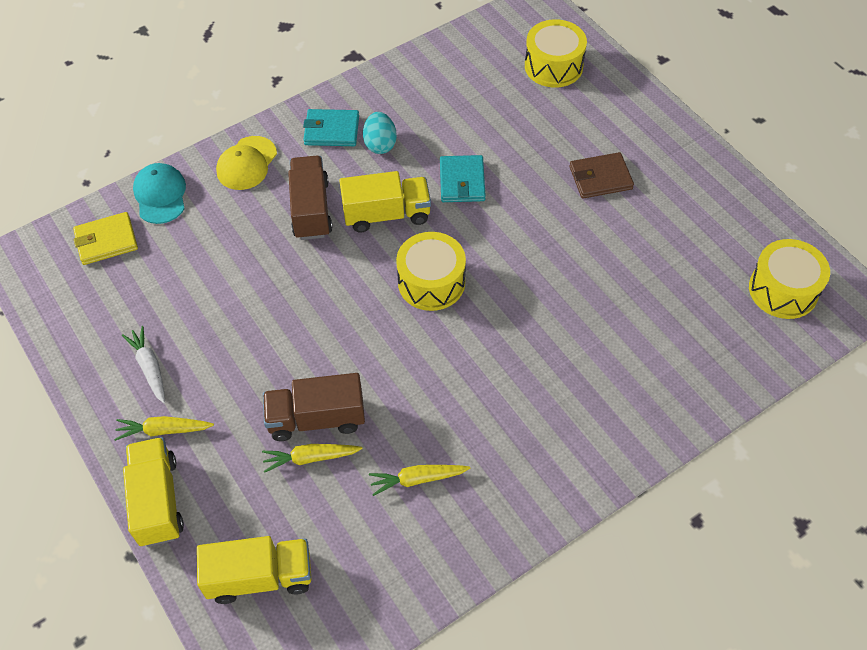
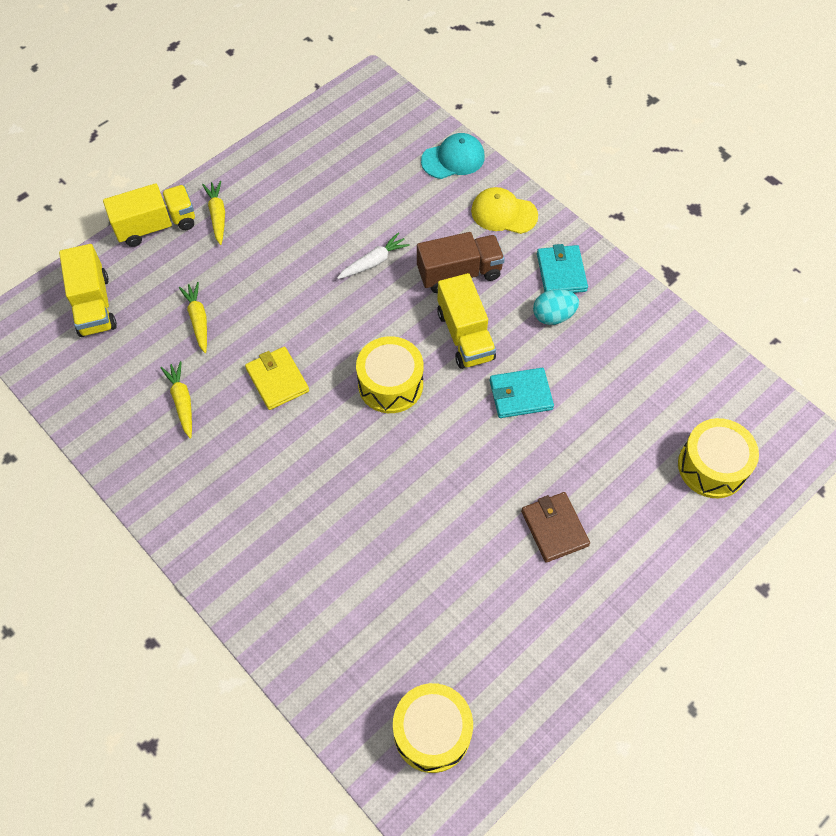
camera: 80 degrees right, 5 degrees up
yellow wallet [73,212,138,265] -> yellow wallet moved to [245,347,309,410]
white carrot [122,326,165,403] -> white carrot moved to [337,232,410,279]
brown truck [263,373,365,441] -> none

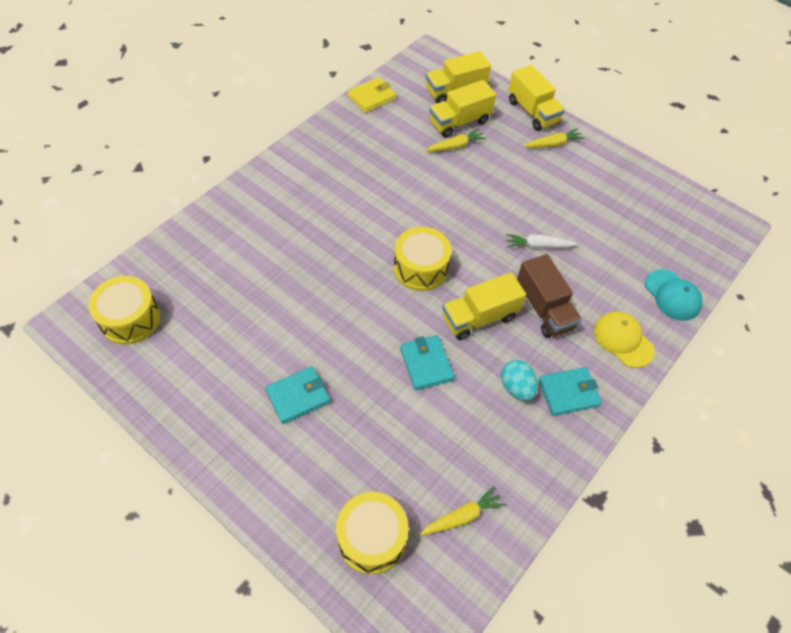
camera: 80 degrees right, 5 degrees down
yellow carrot [161,361,192,439] -> yellow carrot moved to [420,486,505,535]
yellow wallet [245,347,309,410] -> yellow wallet moved to [348,77,396,113]
white carrot [337,232,410,279] -> white carrot turned 135 degrees clockwise [506,234,577,248]
yellow cap [471,187,538,234] -> yellow cap turned 45 degrees counterclockwise [594,311,655,368]
brown wallet [521,492,590,562] -> turquoise wallet [265,366,330,424]
none -> yellow truck [429,80,496,138]

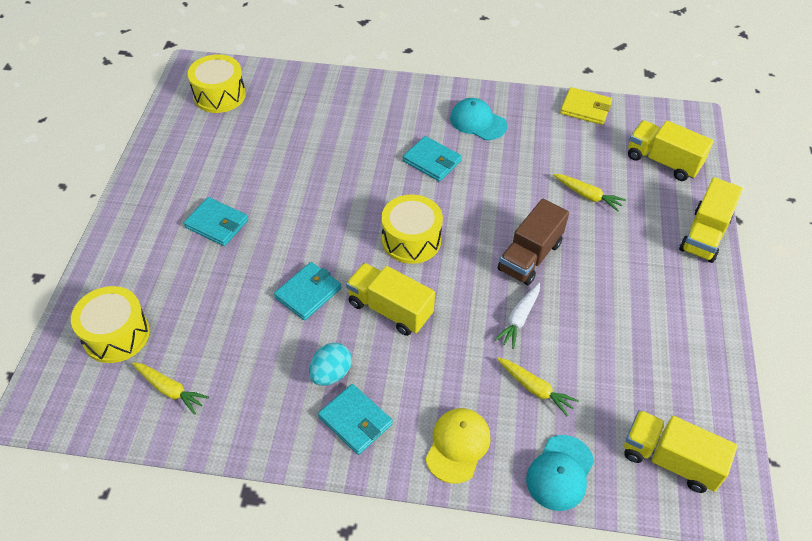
camera: 60 degrees right, 5 degrees down
yellow truck [429,80,496,138] -> yellow truck moved to [624,410,738,493]
white carrot [506,234,577,248] -> white carrot turned 120 degrees counterclockwise [495,283,540,349]
brown truck [517,254,582,338] -> brown truck moved to [498,199,569,285]
yellow carrot [524,128,585,148] -> yellow carrot moved to [497,358,579,416]
none -> turquoise wallet [403,136,462,182]
none -> turquoise cap [450,98,507,140]

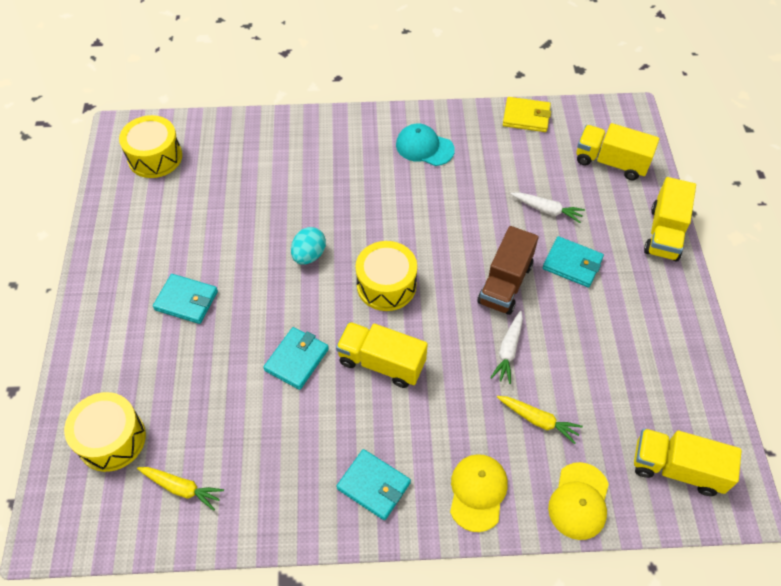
camera: 10 degrees left, 5 degrees up
turquoise egg [309,343,352,386] -> turquoise egg moved to [291,227,326,265]
turquoise wallet [403,136,462,182] -> turquoise wallet moved to [543,236,604,288]
turquoise cap [526,435,594,511] -> yellow cap [548,462,609,540]
yellow carrot [553,174,626,212] -> white carrot [511,192,585,223]

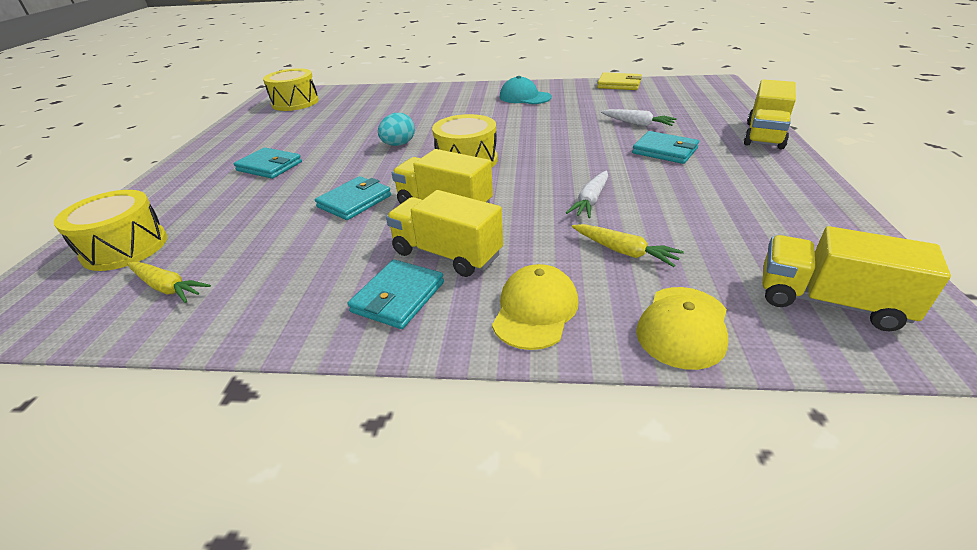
camera: 10 degrees right, 20 degrees down
turquoise wallet [337,449,411,520] -> turquoise wallet turned 75 degrees clockwise [348,259,444,329]
brown truck [477,226,539,315] -> none
yellow truck [576,123,659,181] -> yellow truck moved to [386,190,503,277]

